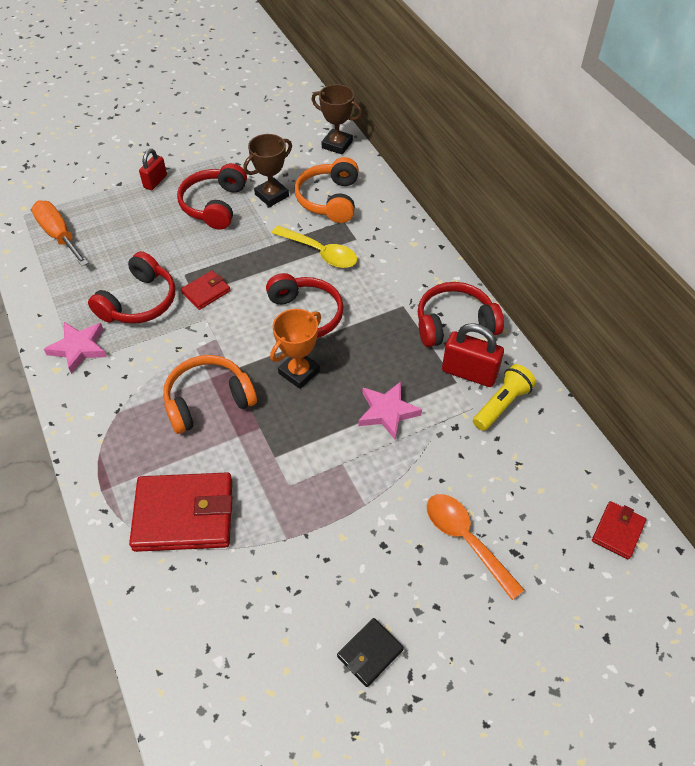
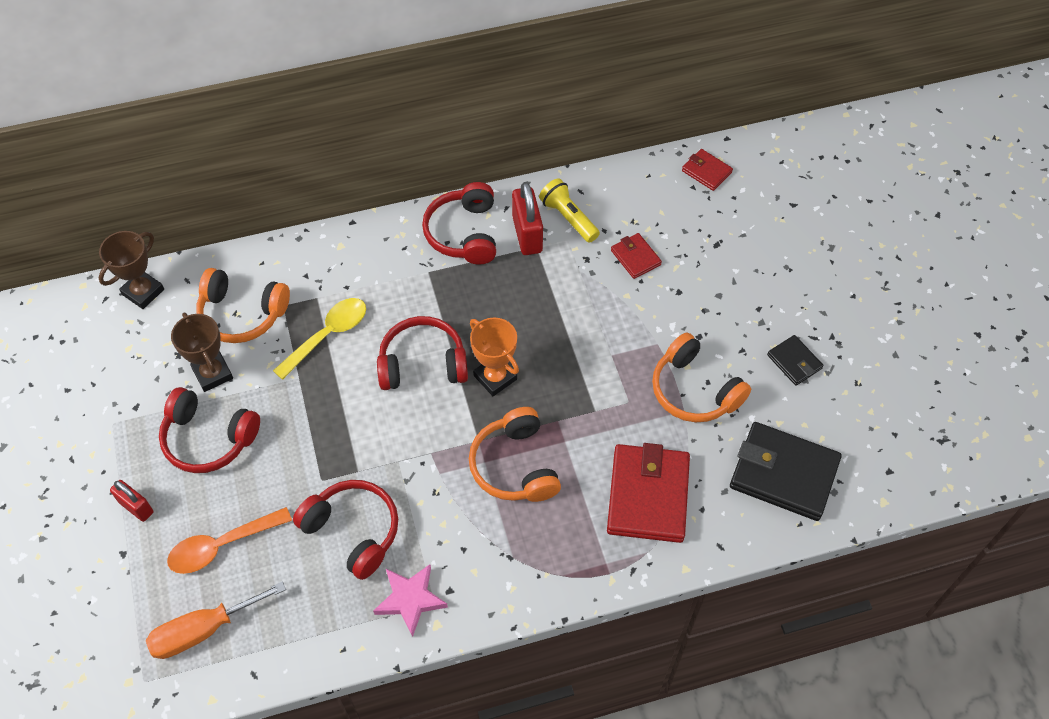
camera: 80 degrees left, 5 degrees up
red wallet [181,270,231,310] -> red wallet moved to [611,233,662,279]
pink star [358,381,422,440] -> none
orange spoon [427,494,524,600] -> orange spoon moved to [167,507,292,574]
red padlock [442,323,504,387] -> red padlock turned 45 degrees counterclockwise [512,182,543,255]
none -> orange headphones [652,332,751,422]
none -> black wallet [730,422,842,521]

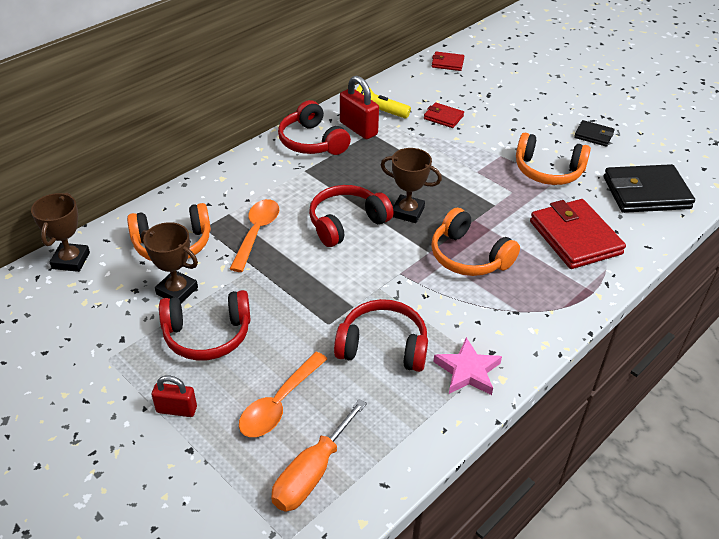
camera: 30 degrees left, 15 degrees down
yellow spoon [273,298,366,380] -> orange spoon [230,199,279,272]
orange trophy [470,317,519,396] -> brown trophy [381,148,442,223]

